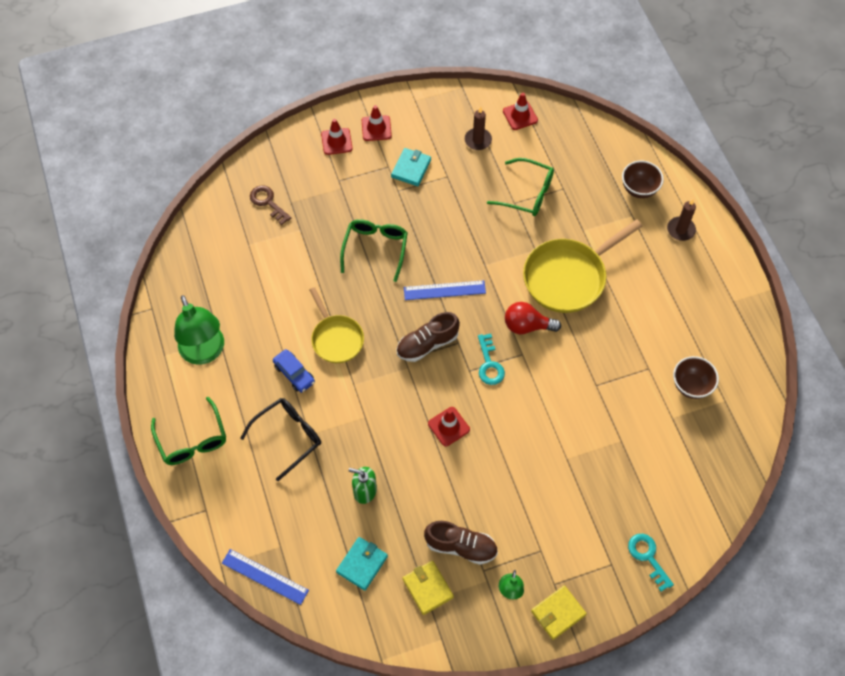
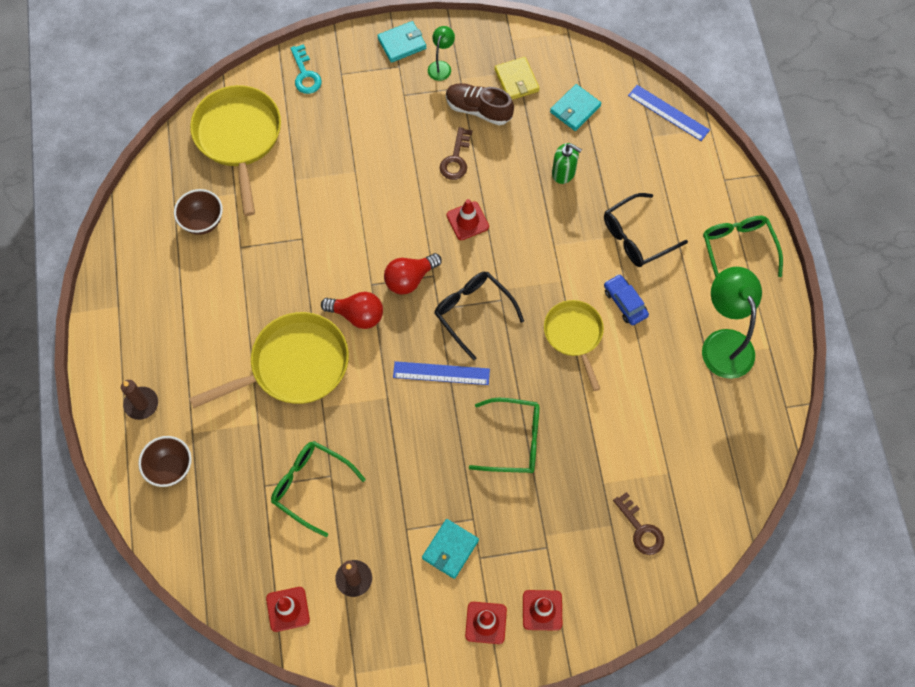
camera: 170 degrees left, 5 degrees up
green glasses [340,219,408,282] -> green glasses turned 105 degrees counterclockwise [469,398,539,473]
brown shoe [396,312,460,362] -> black glasses [434,272,524,360]
turquoise key [478,334,505,385] -> red light bulb [384,253,442,295]
yellow wallet [531,585,587,640] -> turquoise wallet [377,21,426,63]
none -> yellow pan [190,85,281,216]
none -> brown key [440,127,472,180]

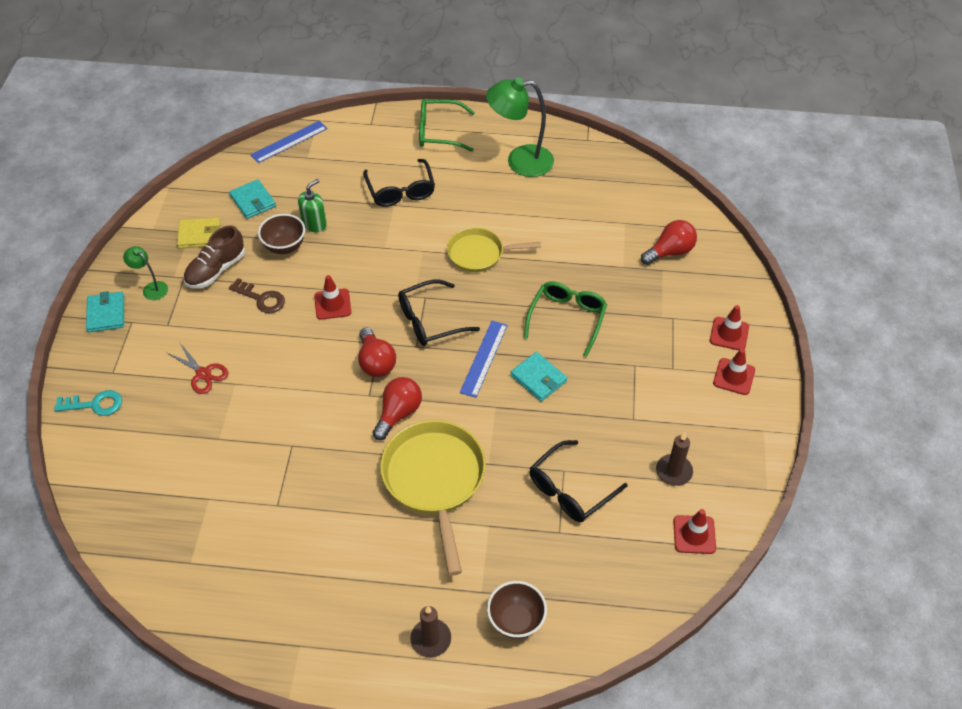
camera: 75 degrees left, 15 degrees down
brown bowl [174,189,223,235] -> brown bowl moved to [258,214,305,254]
yellow pan [190,85,281,216] -> none
green glasses [271,441,366,537] -> black glasses [529,440,628,522]
turquoise wallet [422,519,479,579] -> turquoise wallet moved to [510,352,567,401]
blue car [604,274,649,325] -> none
brown key [613,492,664,555] -> red light bulb [641,220,697,265]
none -> red scissors [167,343,228,394]

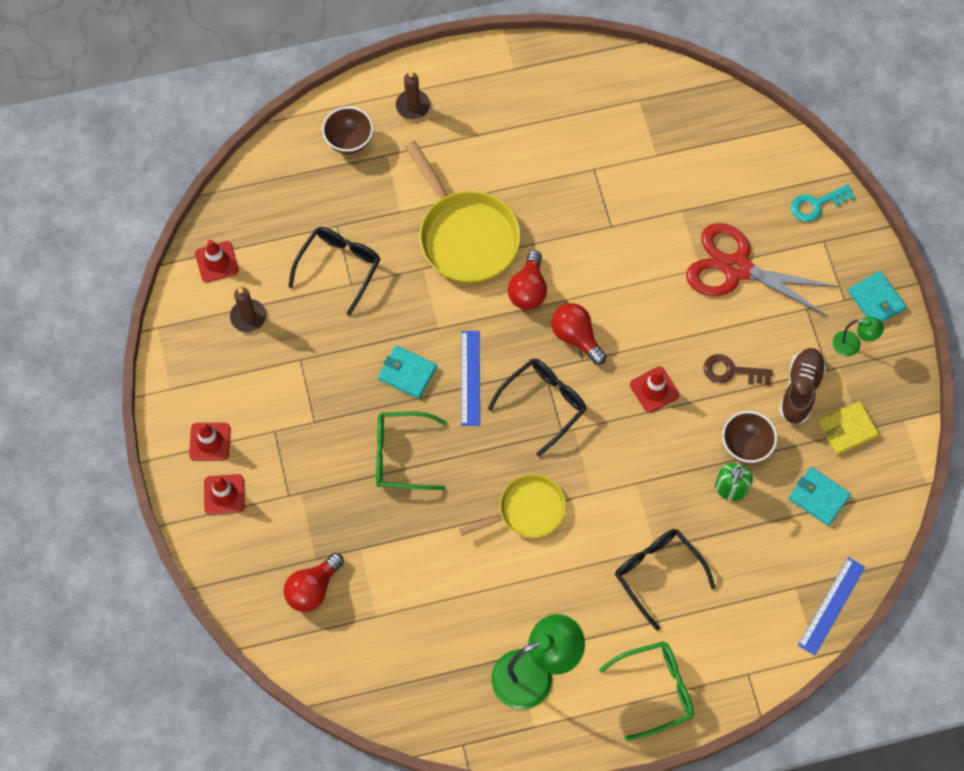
camera: 160 degrees right, 15 degrees up
red scissors [167,343,228,394] -> red scissors [686,223,839,317], size x2.01
green glasses [524,282,607,357] -> green glasses turned 90 degrees clockwise [376,411,447,490]

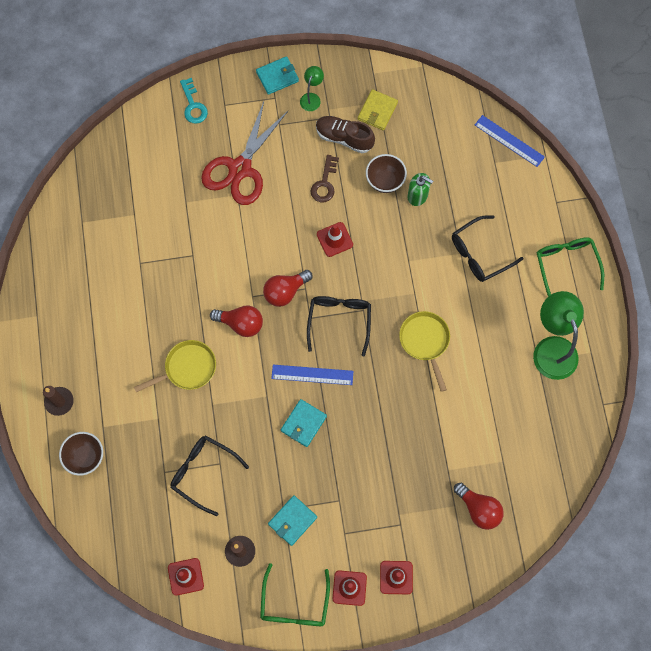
camera: 85 degrees left, 5 degrees up
green glasses [376,411,447,490] -> green glasses moved to [260,563,330,626]
yellow pan [405,141,521,284] -> yellow pan [134,340,216,392], size x0.62
black glasses [488,359,587,457] -> black glasses turned 45 degrees clockwise [307,296,371,356]
turquoise wallet [789,467,851,526] -> turquoise wallet moved to [268,495,317,546]
yellow wallet [818,401,879,455] -> yellow wallet turned 45 degrees clockwise [358,89,398,130]

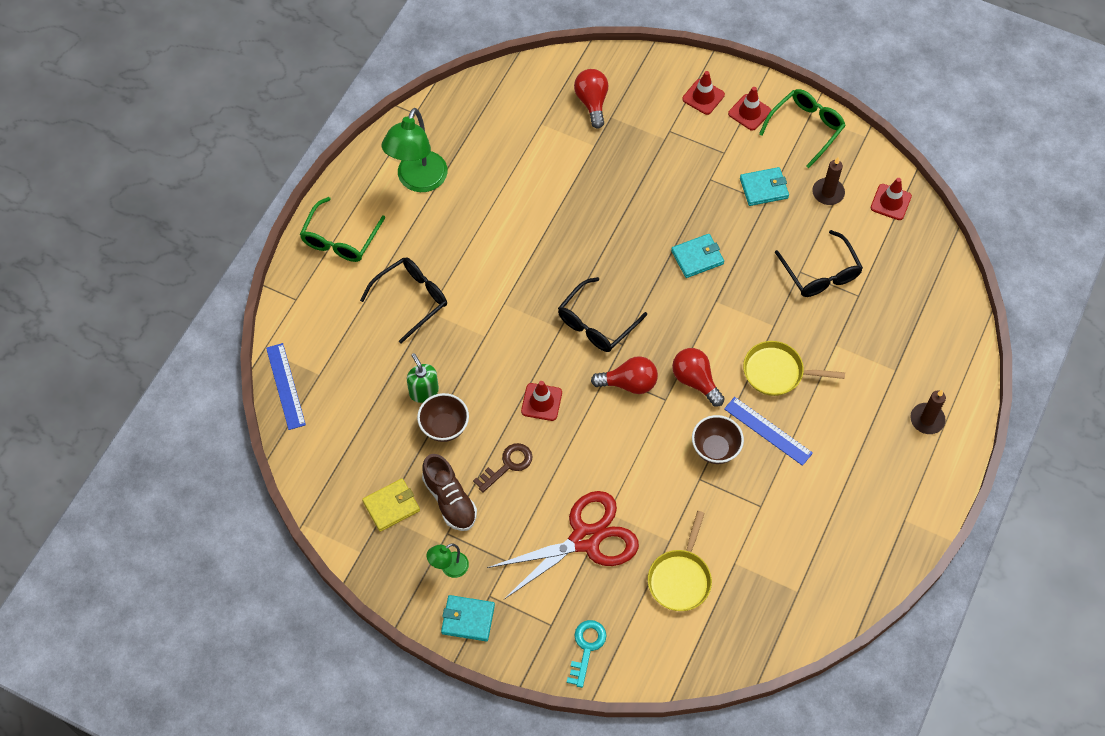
camera: 145 degrees left, 10 degrees down
brown bowl [59,432,103,476] -> brown bowl moved to [692,415,744,464]
blue ruler [271,365,353,385] -> blue ruler moved to [724,397,813,466]
yellow pan [399,311,450,392] -> yellow pan moved to [648,511,712,611]
black glasses [452,215,523,282] -> black glasses turned 45 degrees counterclockwise [360,257,447,344]

